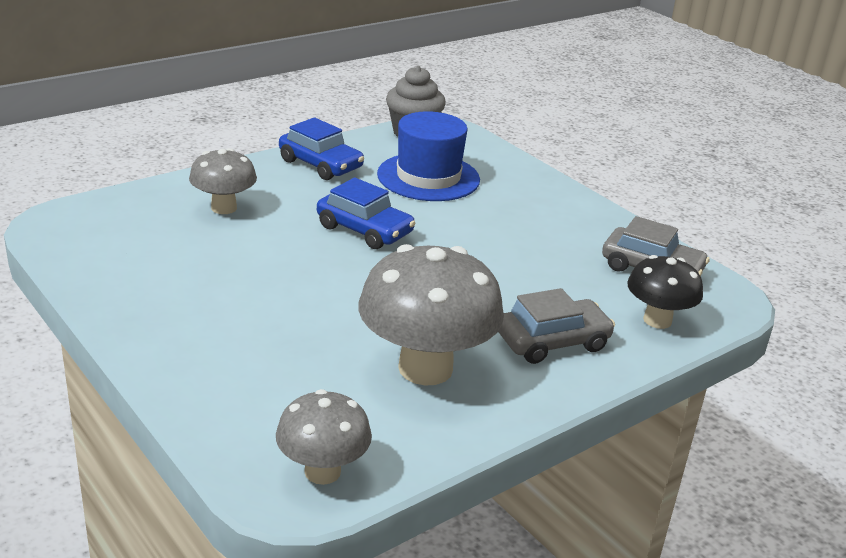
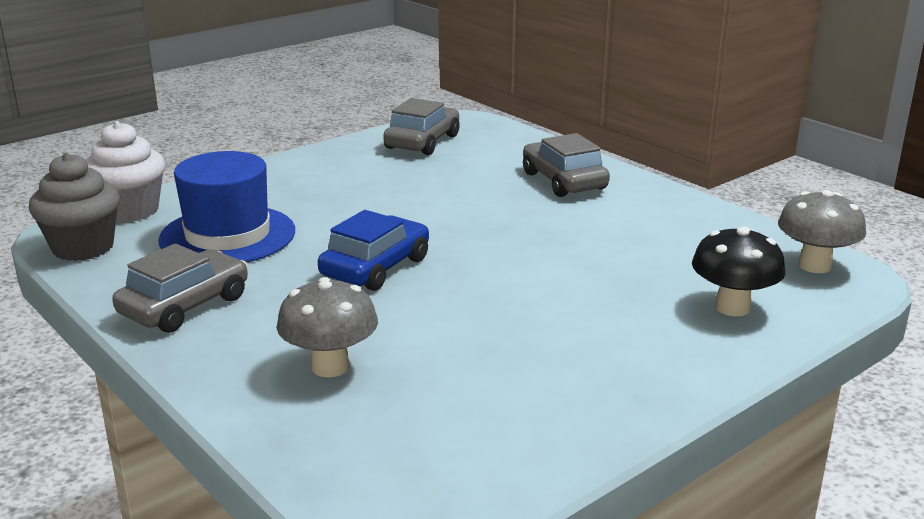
camera: 90 degrees left, 5 degrees down
blue car [279,117,364,180] -> grey car [112,244,248,333]
grey mushroom [358,244,504,386] -> none
black mushroom [627,255,703,329] -> black mushroom moved to [692,227,785,316]
none -> white cupcake [86,121,165,222]

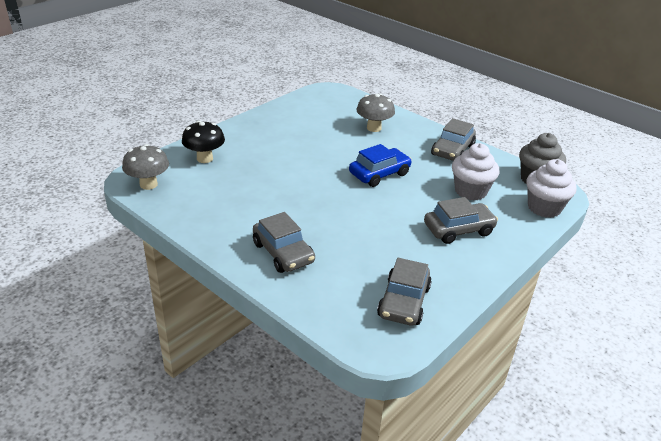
camera: 170 degrees right, 10 degrees up
blue hat [158,151,295,263] -> white cupcake [452,143,500,200]
blue car [318,210,429,291] -> blue car turned 150 degrees counterclockwise [349,144,412,187]
none -> grey car [424,197,498,244]

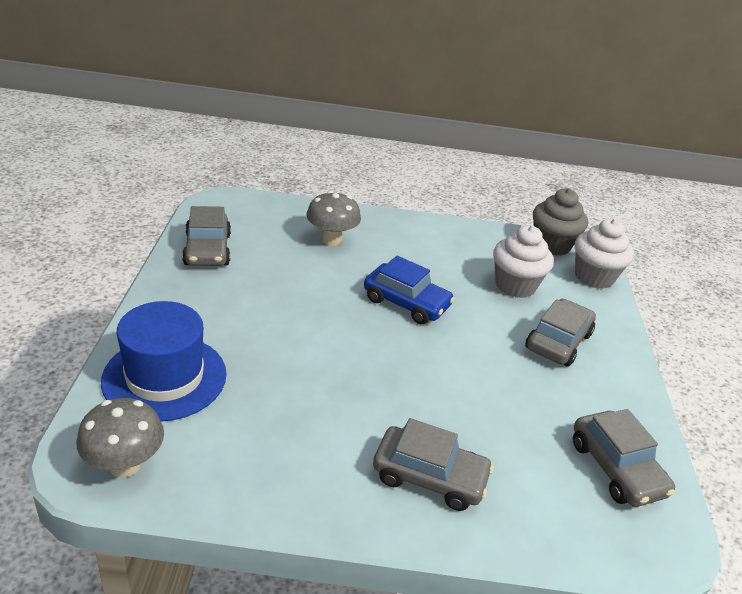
camera: 40 degrees left, 0 degrees up
black mushroom [182,121,225,163] -> blue hat [101,301,227,422]
blue car [349,144,412,187] -> blue car turned 105 degrees clockwise [364,256,455,324]
grey car [431,118,476,161] -> grey car moved to [182,206,231,266]

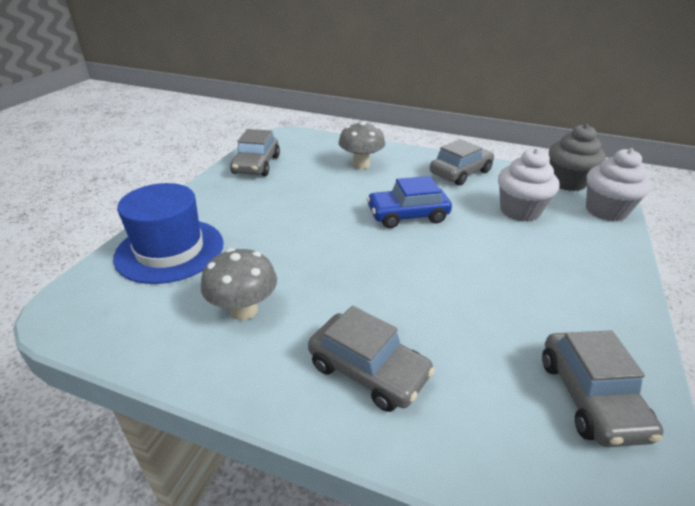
camera: 20 degrees right, 0 degrees up
grey mushroom [76,398,164,478] -> grey mushroom moved to [201,248,277,320]
blue car [364,256,455,324] -> blue car turned 120 degrees clockwise [367,176,452,228]
grey car [525,299,596,366] -> grey car moved to [430,139,494,186]

